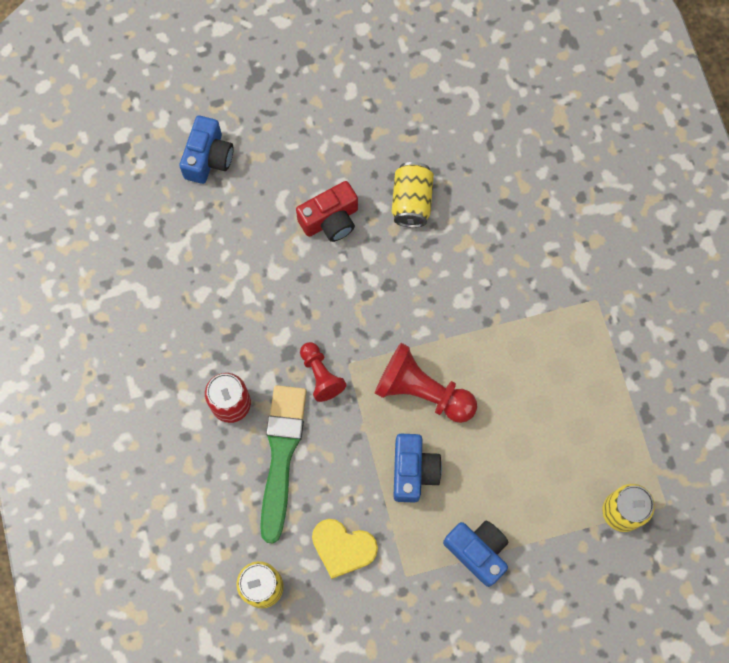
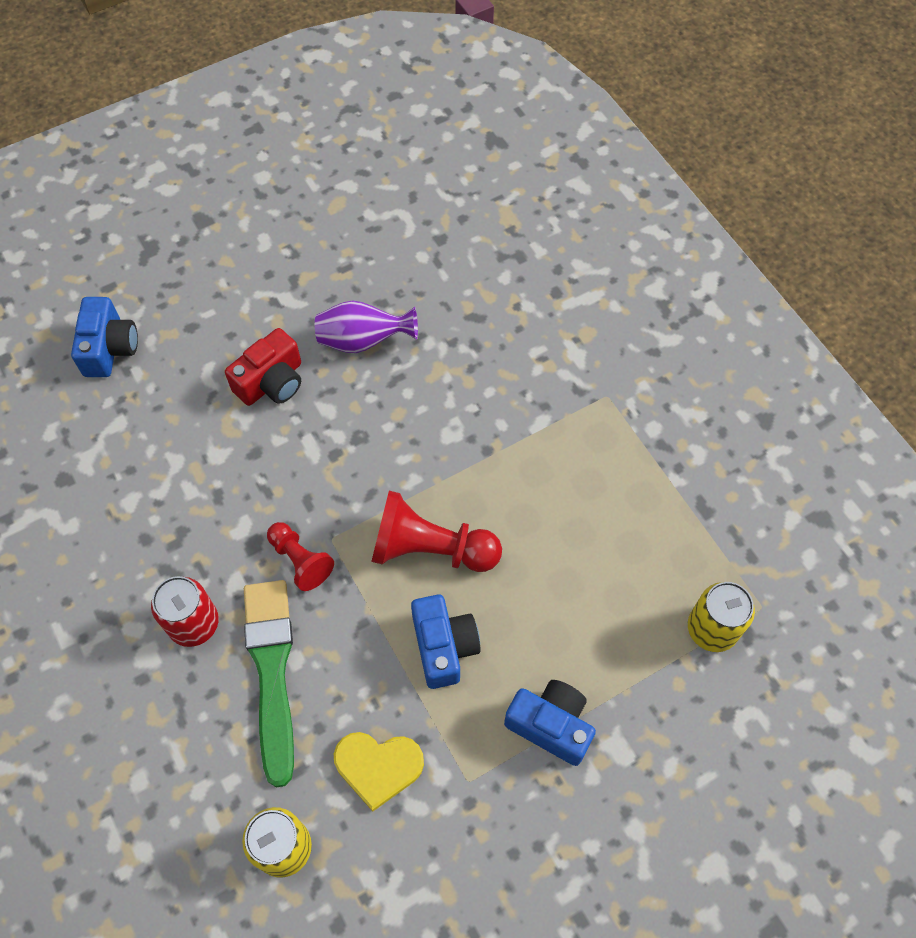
camera: 15 degrees left, 10 degrees down
yellow can [392,162,434,228] -> purple vase [315,301,418,353]

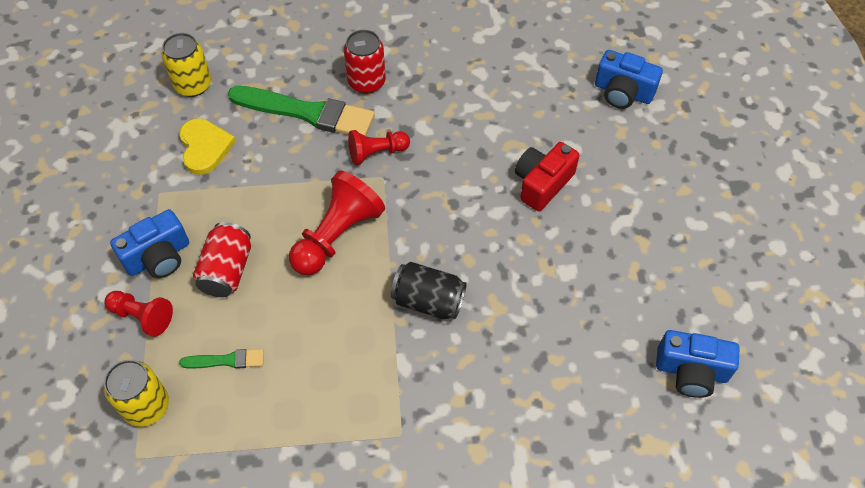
camera: 115 degrees right, 5 degrees down
red camera [225,328,301,406] -> red camera turned 60 degrees clockwise [515,142,579,211]
purple vase [315,301,418,353] -> none
yellow heart [334,732,424,812] -> yellow heart turned 135 degrees clockwise [179,118,236,175]
blue camera [411,595,481,689] -> blue camera moved to [656,330,740,398]
none -> red pawn [104,291,173,337]
none -> green brush [179,349,264,369]
none -> red can [193,222,251,297]
none -> black can [391,262,467,319]

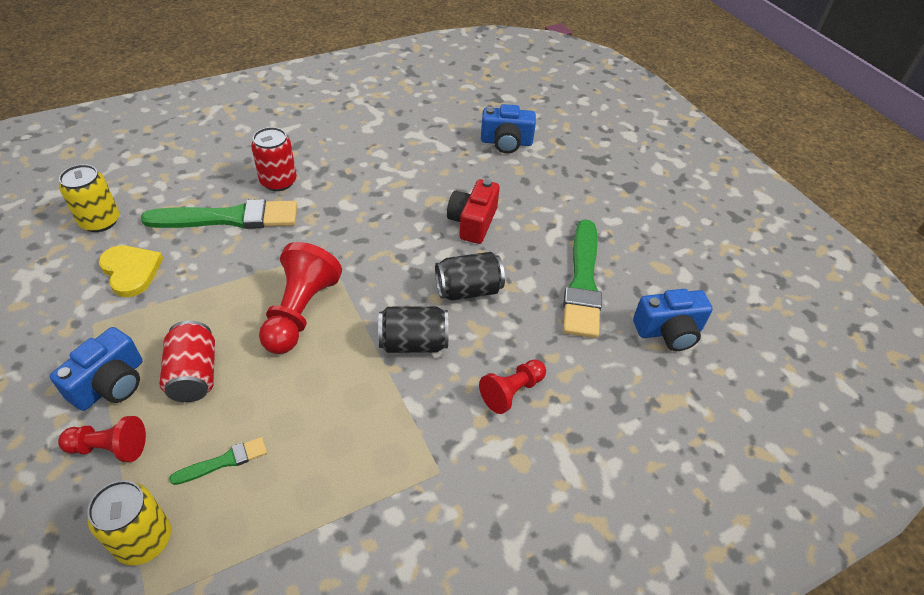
camera: 25 degrees left, 10 degrees down
red pawn [348,130,410,165] -> red pawn moved to [479,359,546,414]
none -> black can [435,252,505,301]
none -> green brush [563,219,602,338]

